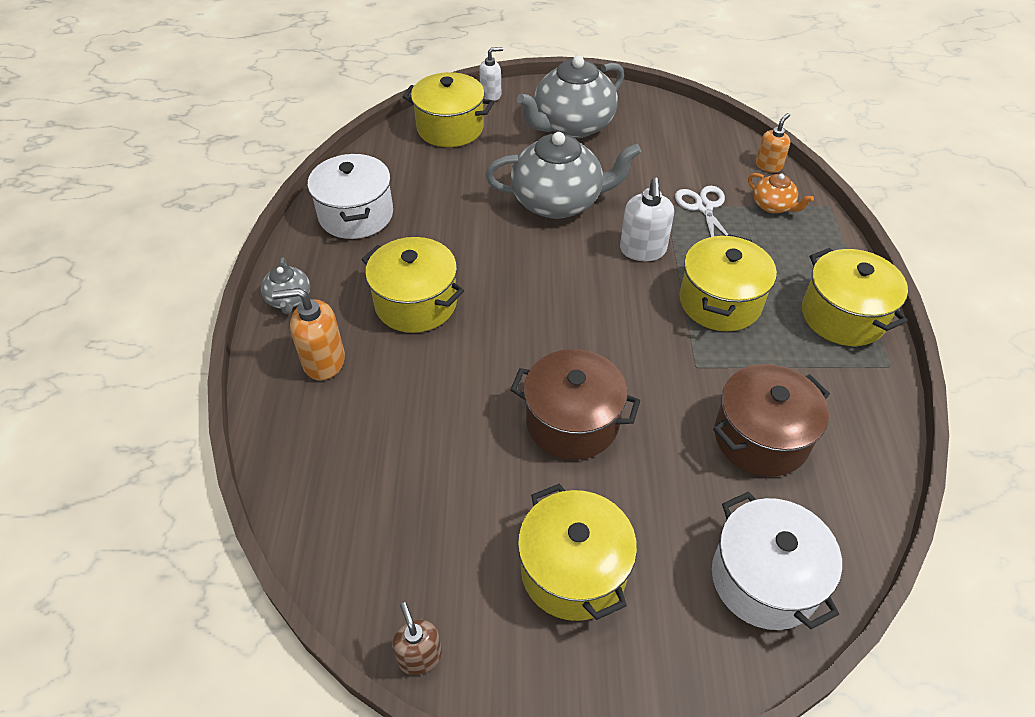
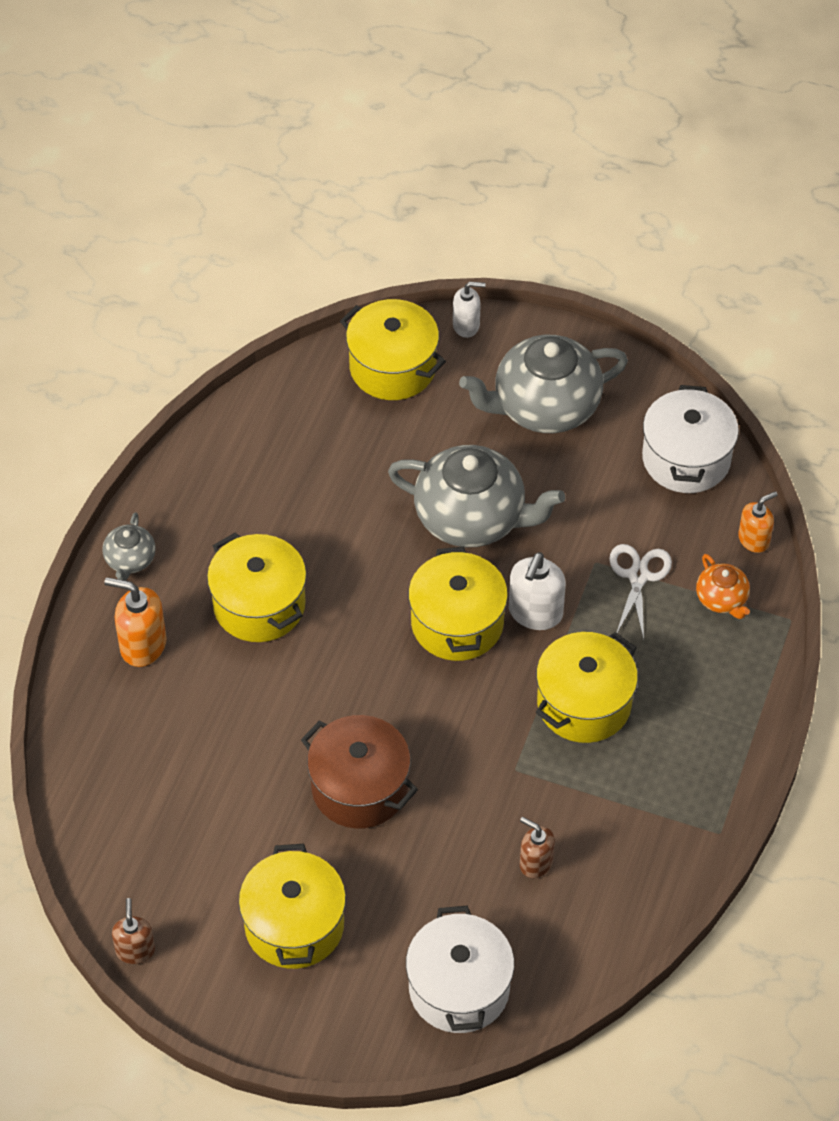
camera: 20 degrees right, 5 degrees up
white pot [308,153,393,239] -> white pot moved to [642,385,739,493]
brown pot [713,364,830,477] -> brown soap dispenser [520,817,555,878]
yellow pot [802,248,908,346] -> yellow pot moved to [408,547,508,661]

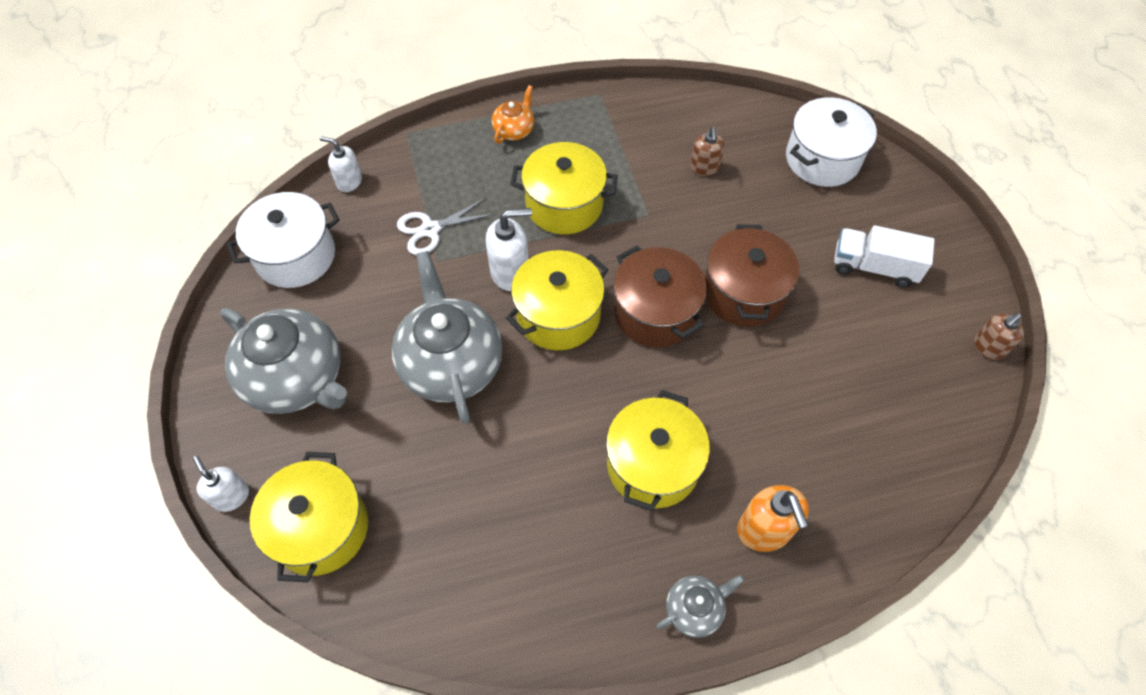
camera: 125 degrees left, 5 degrees up
yellow pot [239,844,346,969] -> white truck [834,225,935,288]
orange teapot [696,554,750,619] -> orange teapot moved to [492,85,534,144]
orange soap dispenser [738,491,778,553] -> white soap dispenser [320,136,362,192]
none -> brown pot [613,245,707,347]

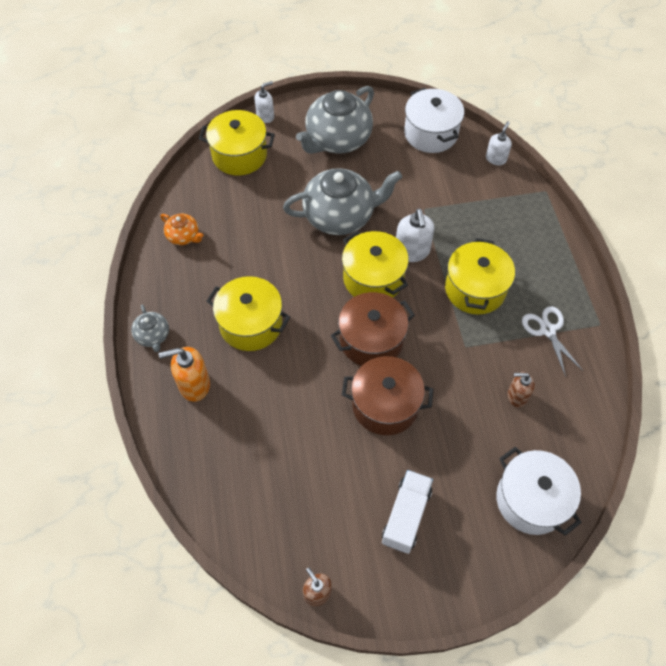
camera: 95 degrees right, 0 degrees up
white scissors [397,198,496,255] -> white scissors moved to [522,306,583,377]
orange teapot [492,85,534,144] -> orange teapot moved to [160,214,203,245]

